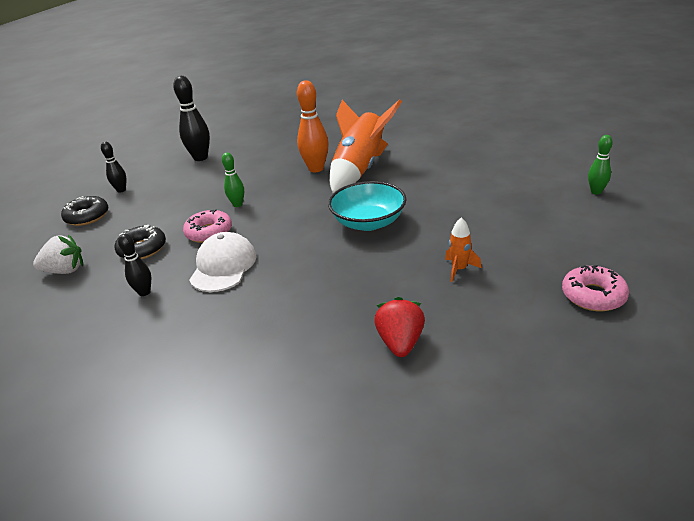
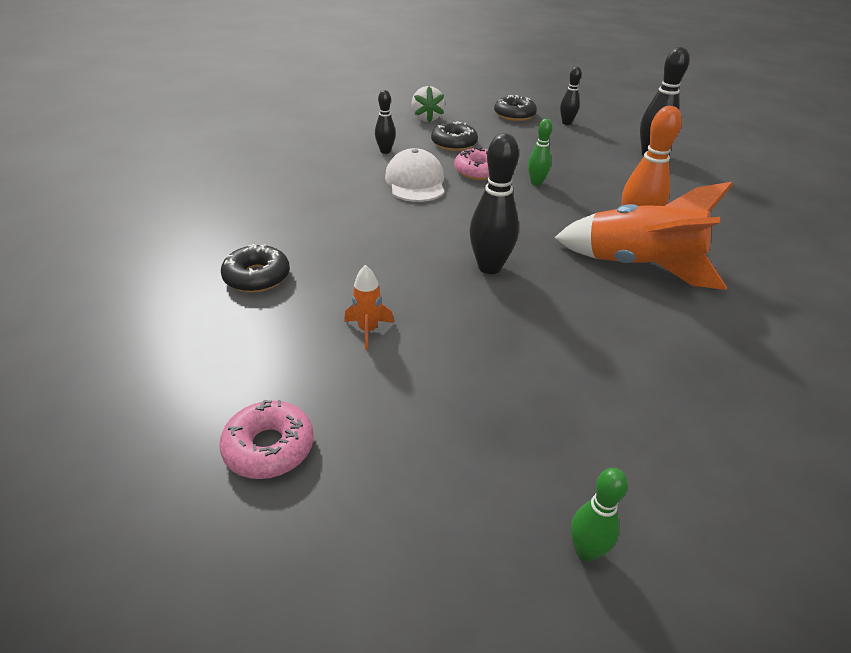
camera: 85 degrees right, 5 degrees up
white cap [189,232,257,292] -> white cap turned 105 degrees counterclockwise [385,148,444,202]
turquoise bowl [328,181,406,231] -> black bowling pin [469,133,519,274]
red strawberry [374,297,425,357] -> black donut [221,244,290,292]

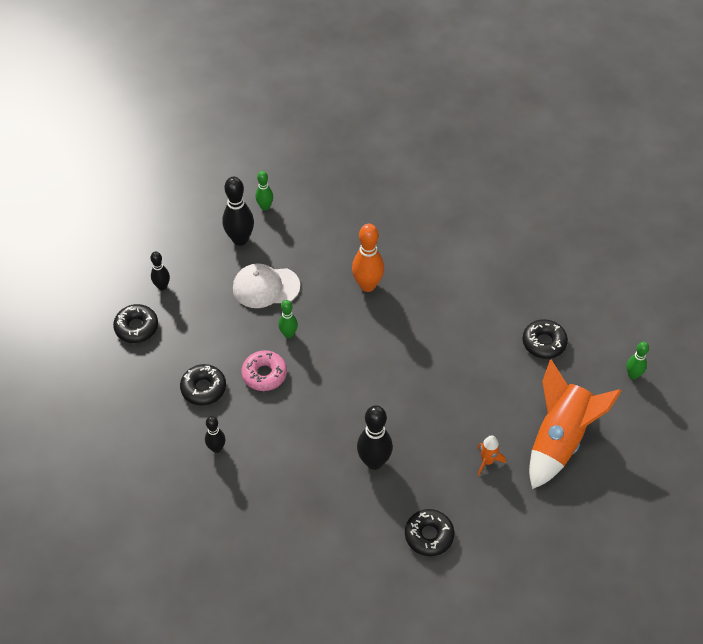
camera: 85 degrees left, 15 degrees up
pink donut [219,400,313,479] -> none
white cap [385,148,444,202] -> white cap moved to [233,264,300,308]
white strawberry [411,86,445,123] -> none
black bowling pin [469,133,519,274] -> black bowling pin moved to [357,405,393,470]
orange rocket [555,182,732,290] -> orange rocket moved to [529,360,621,489]
none -> green bowling pin [255,171,273,211]
none -> black donut [523,319,568,359]

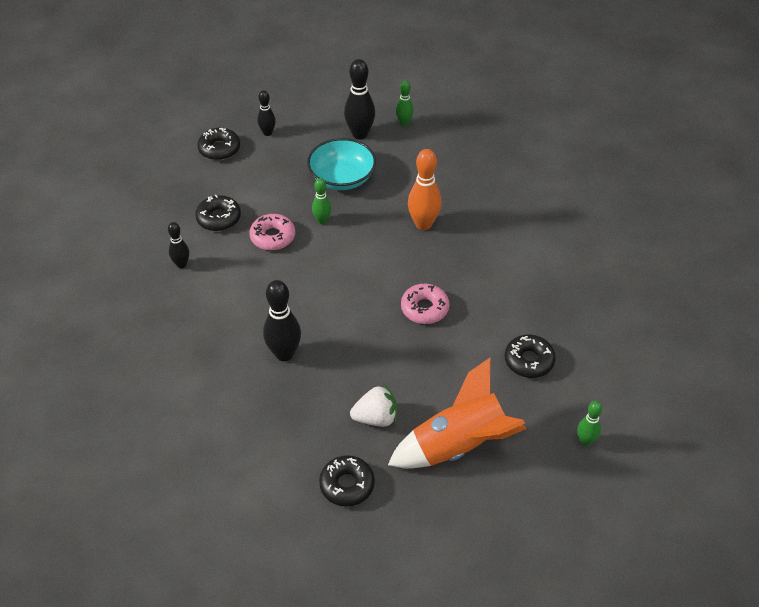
camera: 40 degrees right, 5 degrees down
white cap [233,264,300,308] -> turquoise bowl [307,138,376,190]
black donut [405,509,454,556] -> black donut moved to [319,455,375,507]
orange rocket [478,435,506,476] -> white strawberry [350,385,397,427]
none -> pink donut [401,284,449,324]

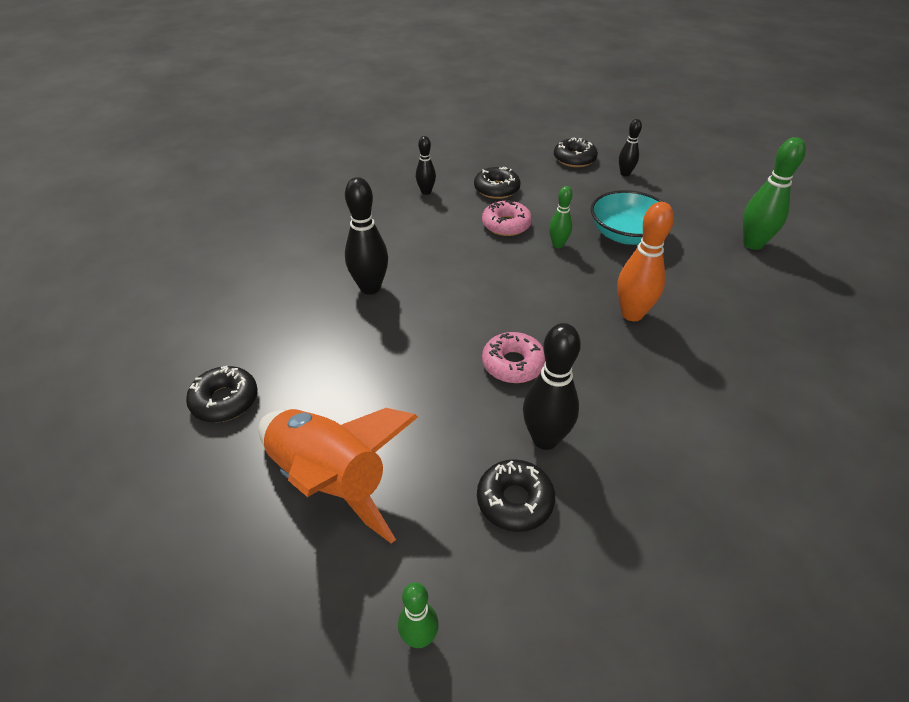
camera: 60 degrees right, 5 degrees down
black bowling pin [344,59,375,140] -> black bowling pin moved to [523,323,581,450]
white strawberry [350,385,397,427] -> none
green bowling pin [396,80,414,126] -> green bowling pin [743,137,806,250], size x1.71

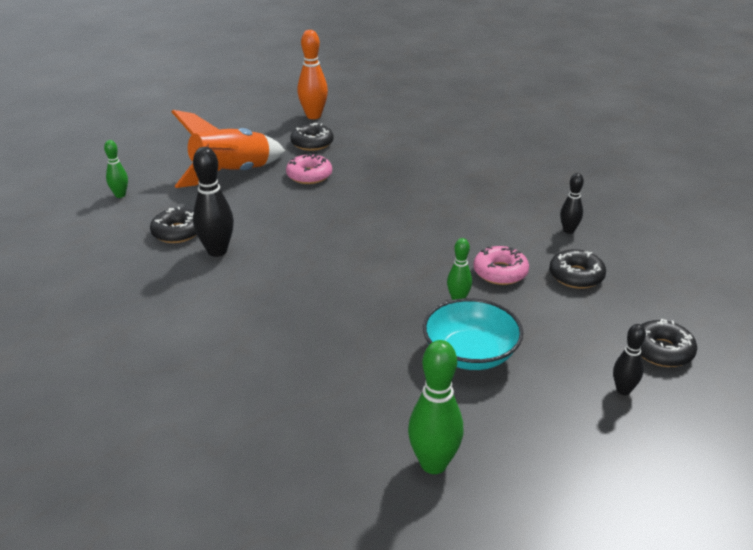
camera: 100 degrees right, 10 degrees down
black bowling pin [345,177,388,295] -> none
pink donut [482,332,545,383] -> pink donut moved to [286,153,332,184]
orange bowling pin [617,202,674,321] -> orange bowling pin moved to [297,30,328,119]

